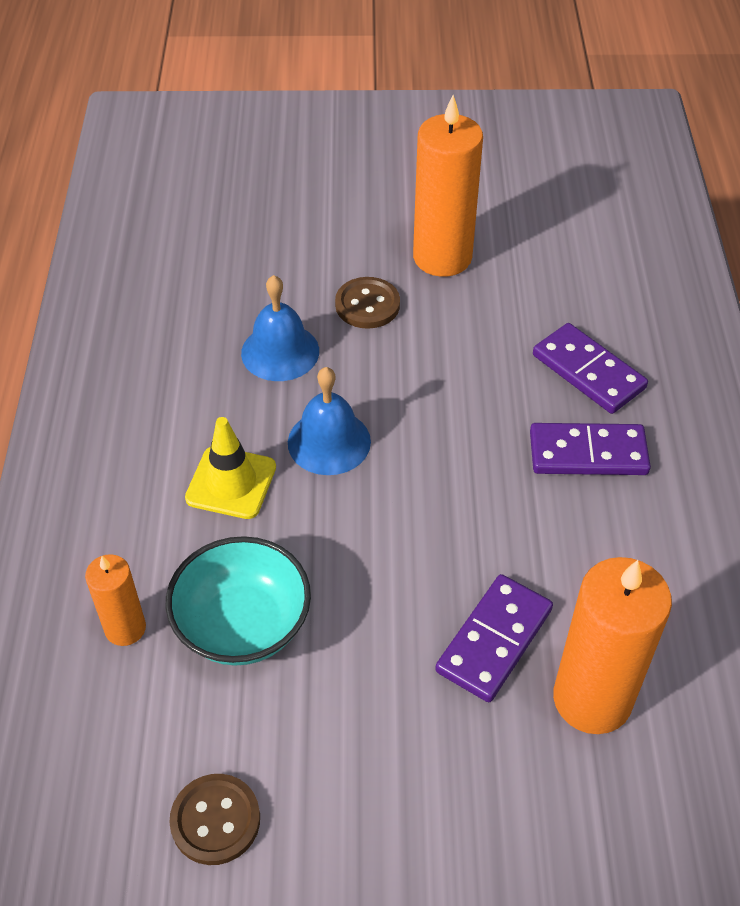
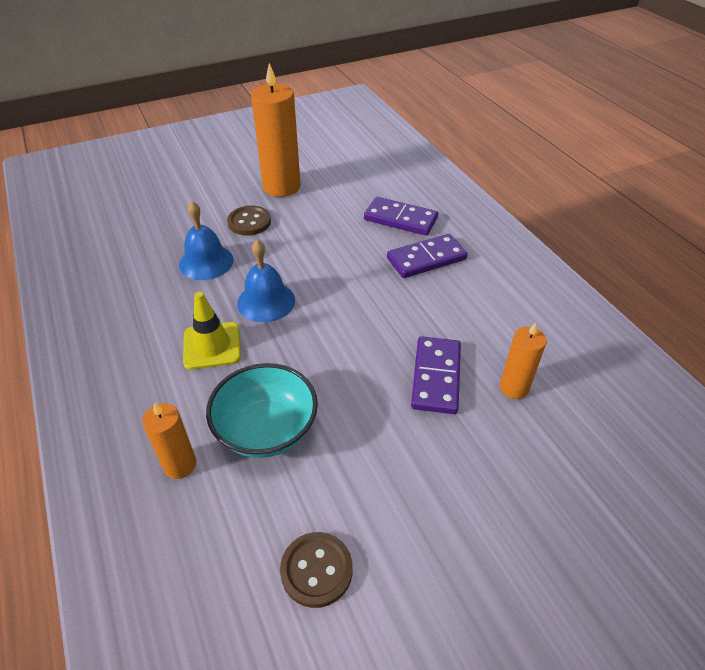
camera: 25 degrees left, 5 degrees down
orange candle [553,557,672,734] -> orange candle [500,322,547,399], size x0.54

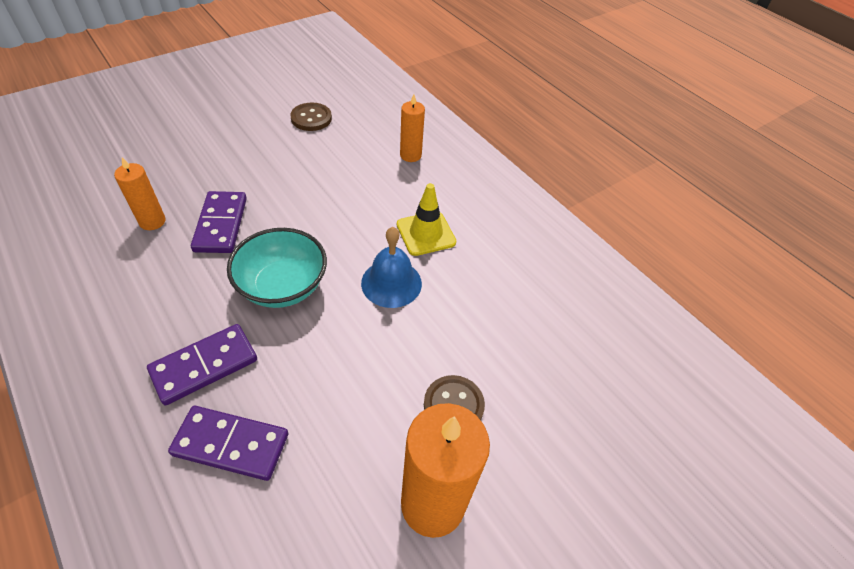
camera: 165 degrees right, 5 degrees up
blue bell [179,201,234,280] -> none
turquoise bowl [206,363,318,458] -> turquoise bowl moved to [227,228,327,308]

